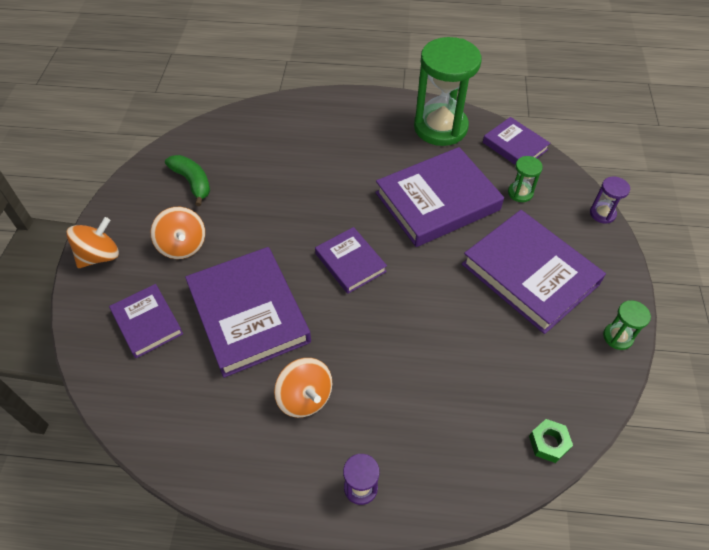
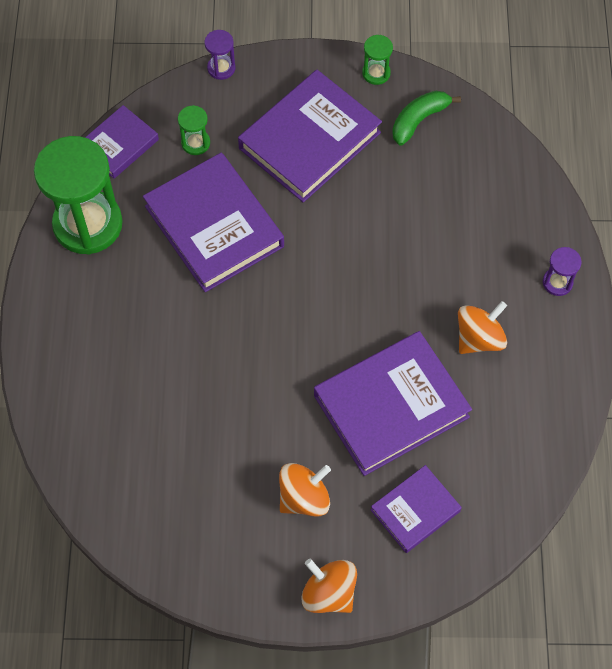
camera: 95 degrees left, 10 degrees up
green banana [165,155,210,206] -> green banana moved to [392,91,461,146]
purple book [315,227,387,294] -> none
green nut [529,419,573,463] -> none

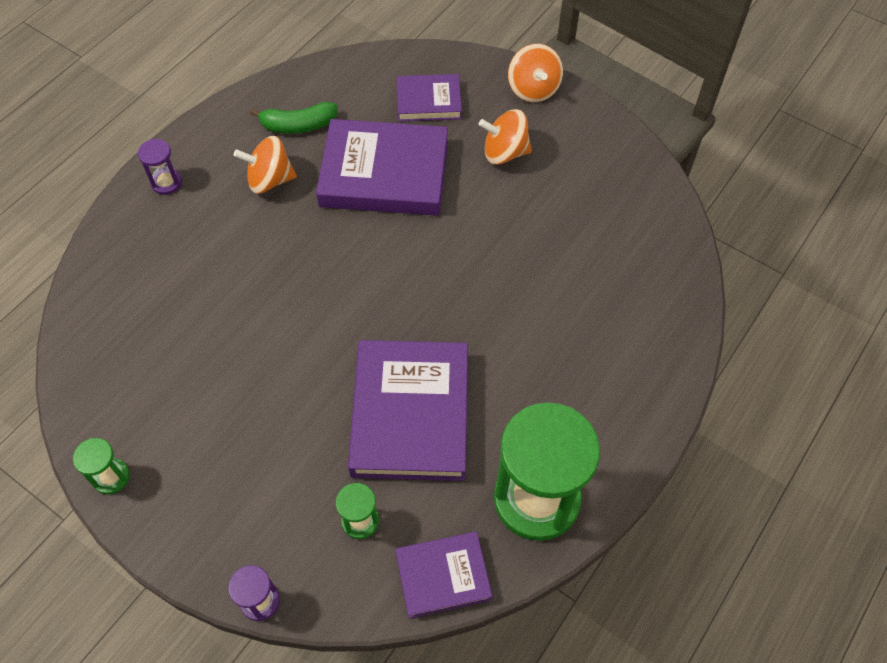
camera: 145 degrees left, 5 degrees down
purple book [238,70,382,203] -> none
green banana [392,91,461,146] -> green banana moved to [250,102,338,134]

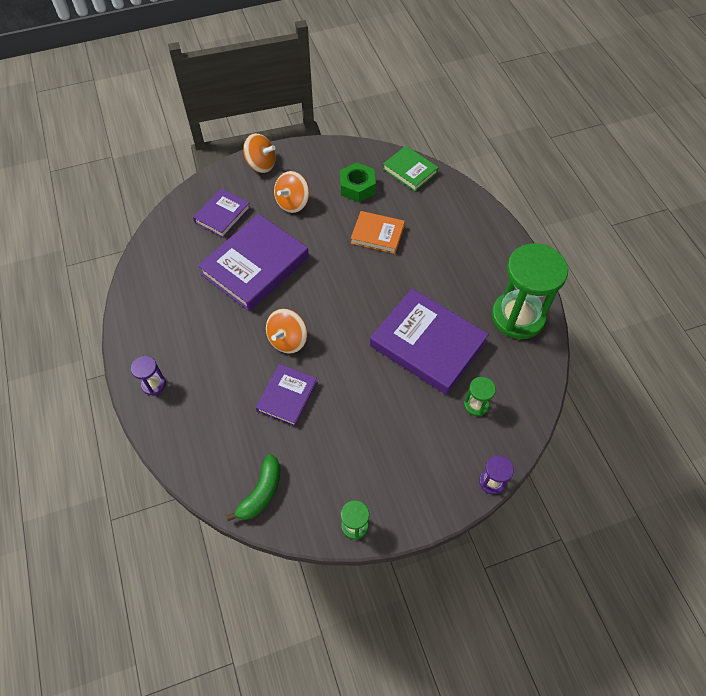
camera: 55 degrees left, 0 degrees up
orange spinning top [234,136,297,194] -> orange spinning top moved to [266,309,307,354]
green banana [250,102,338,134] -> green banana moved to [226,454,281,521]
purple book [395,532,492,619] -> purple book moved to [256,364,317,427]
none -> green nut [340,162,376,202]
none -> orange book [351,211,405,254]
none -> green book [383,146,439,191]

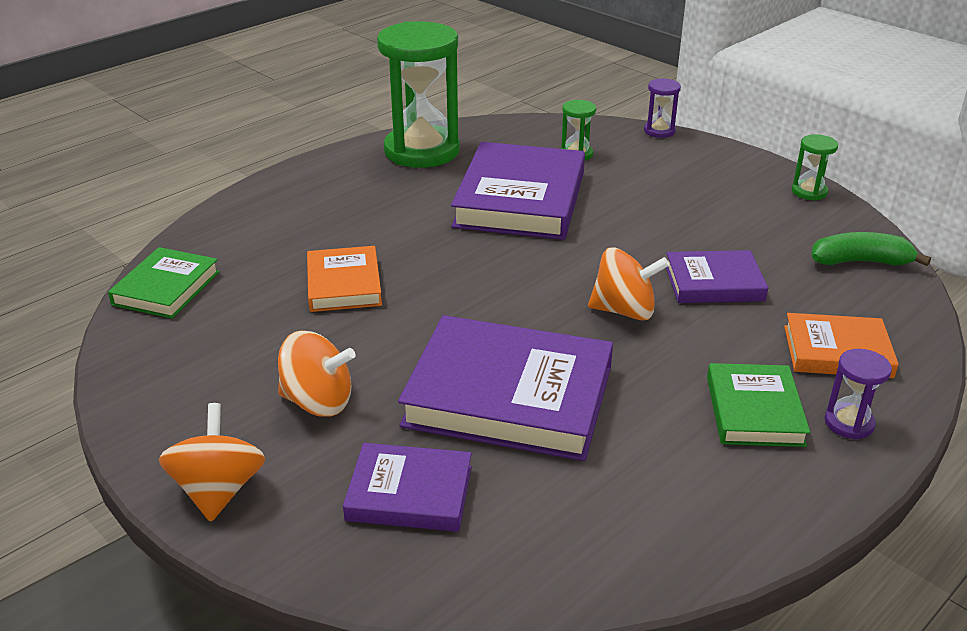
camera: 115 degrees left, 25 degrees down
green nut [340,162,376,202] -> none
none -> green book [707,363,810,447]
none -> orange book [784,313,899,378]

